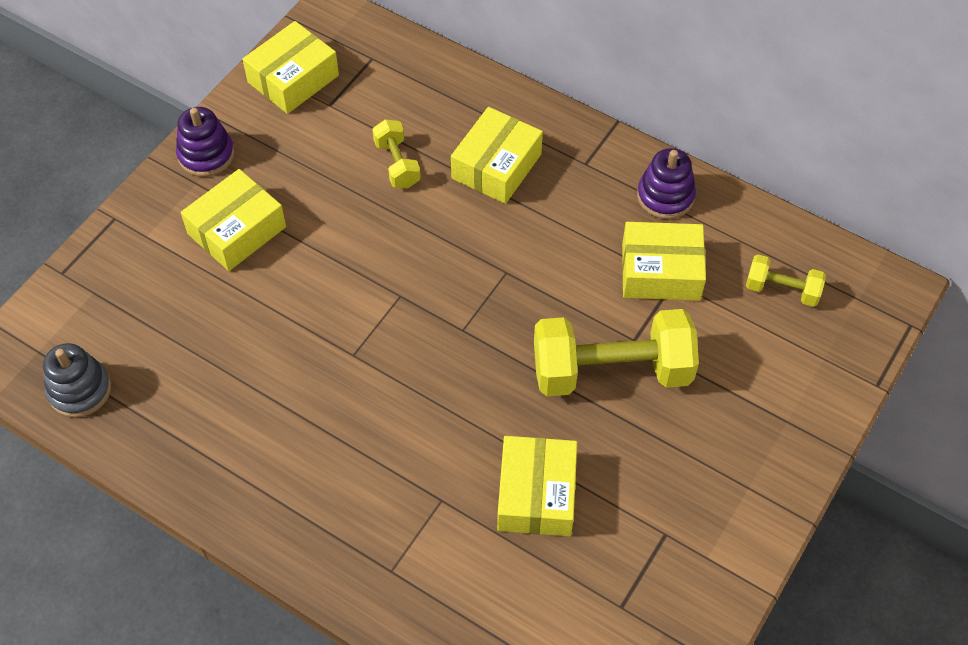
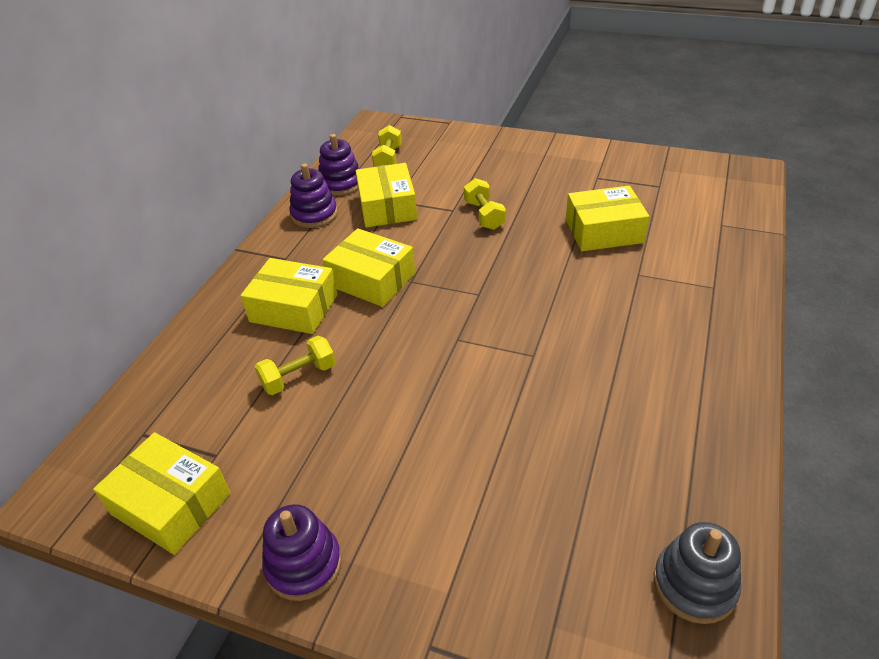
camera: 100 degrees left, 15 degrees down
yellow box [181,169,286,271] -> yellow box moved to [322,228,415,307]
yellow dumbbell [534,309,699,396] -> yellow dumbbell [464,178,506,230], size x0.49
none -> purple stacking toy [318,134,360,196]

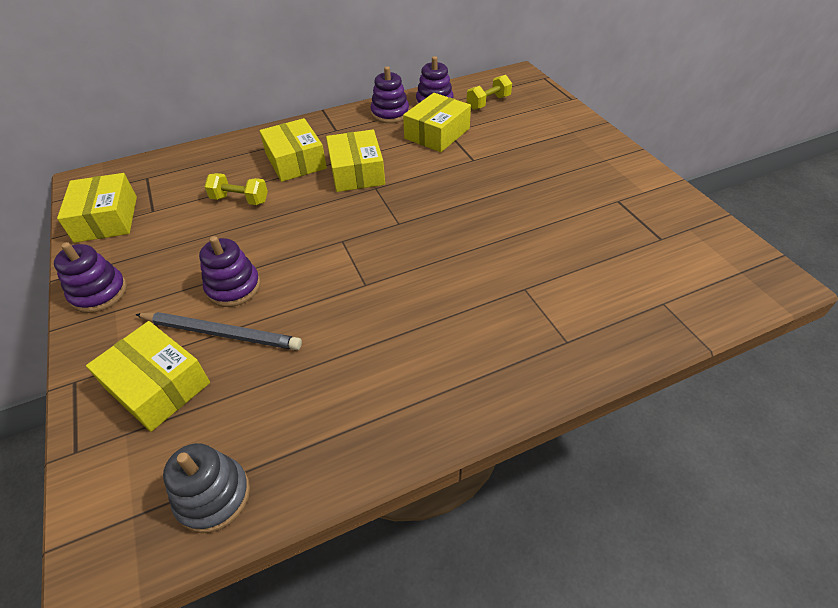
camera: 45 degrees right, 5 degrees up
yellow dumbbell [464,178,506,230] -> none
yellow box [566,186,649,251] -> yellow box moved to [86,321,210,432]
none -> grey pencil [135,312,302,350]
none -> purple stacking toy [199,236,261,307]

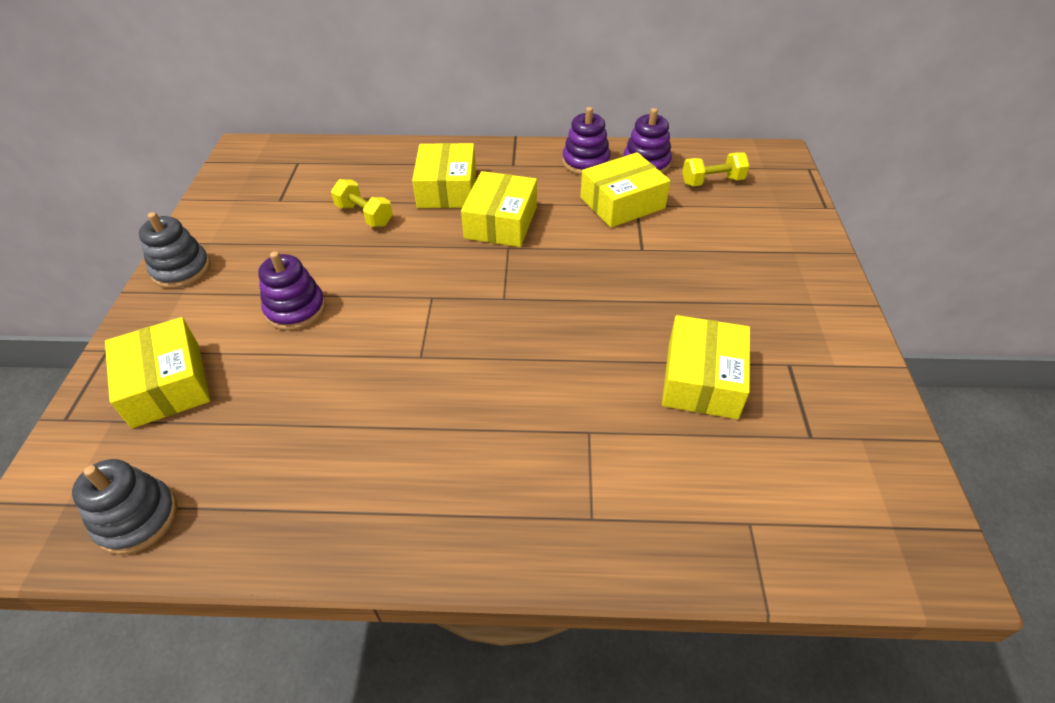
camera: 25 degrees right, 0 degrees up
purple stacking toy [54,242,127,313] -> grey stacking toy [139,212,210,288]
yellow box [57,173,137,243] -> yellow box moved to [662,315,750,419]
grey pencil [135,312,302,350] -> none

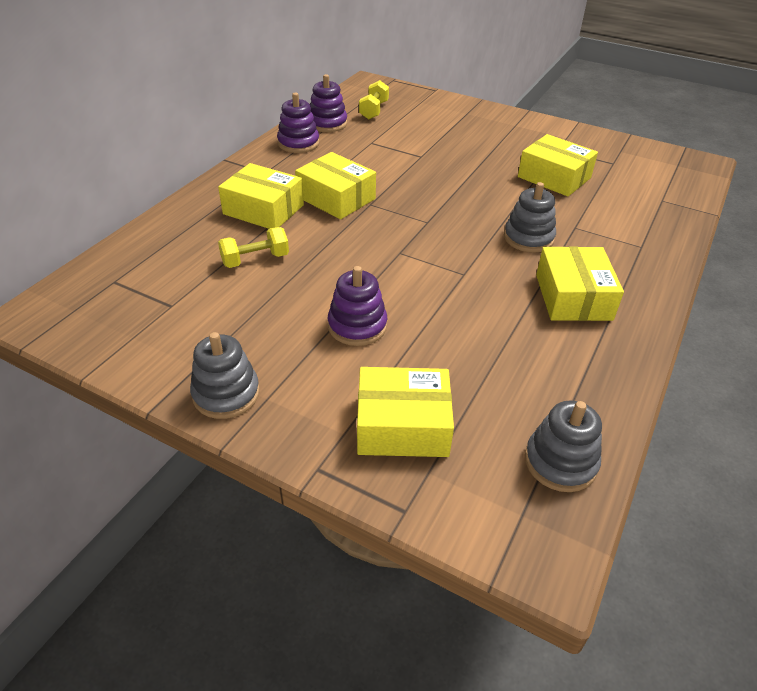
camera: 65 degrees left, 5 degrees down
yellow box [580,152,670,228] -> yellow box moved to [536,246,624,321]
none -> grey stacking toy [504,182,556,253]

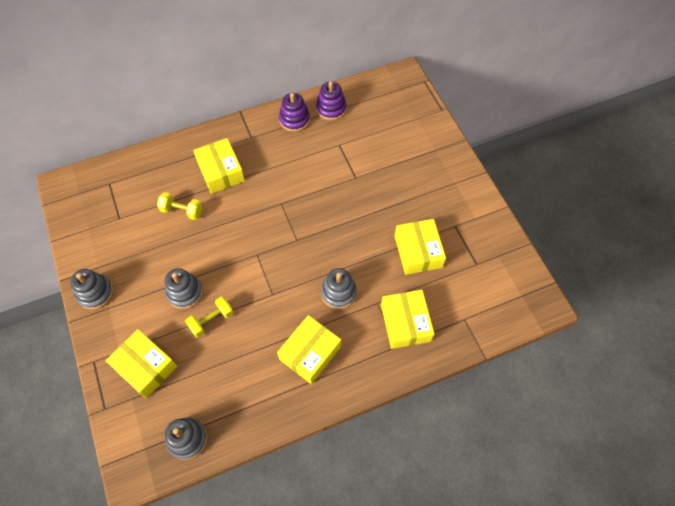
camera: 40 degrees right, 20 degrees up
yellow box [295,152,376,219] -> yellow box moved to [381,290,434,349]
purple stacking toy [328,266,387,346] -> grey stacking toy [165,268,203,309]
yellow dumbbell [359,80,389,119] -> yellow dumbbell moved to [185,296,234,338]

